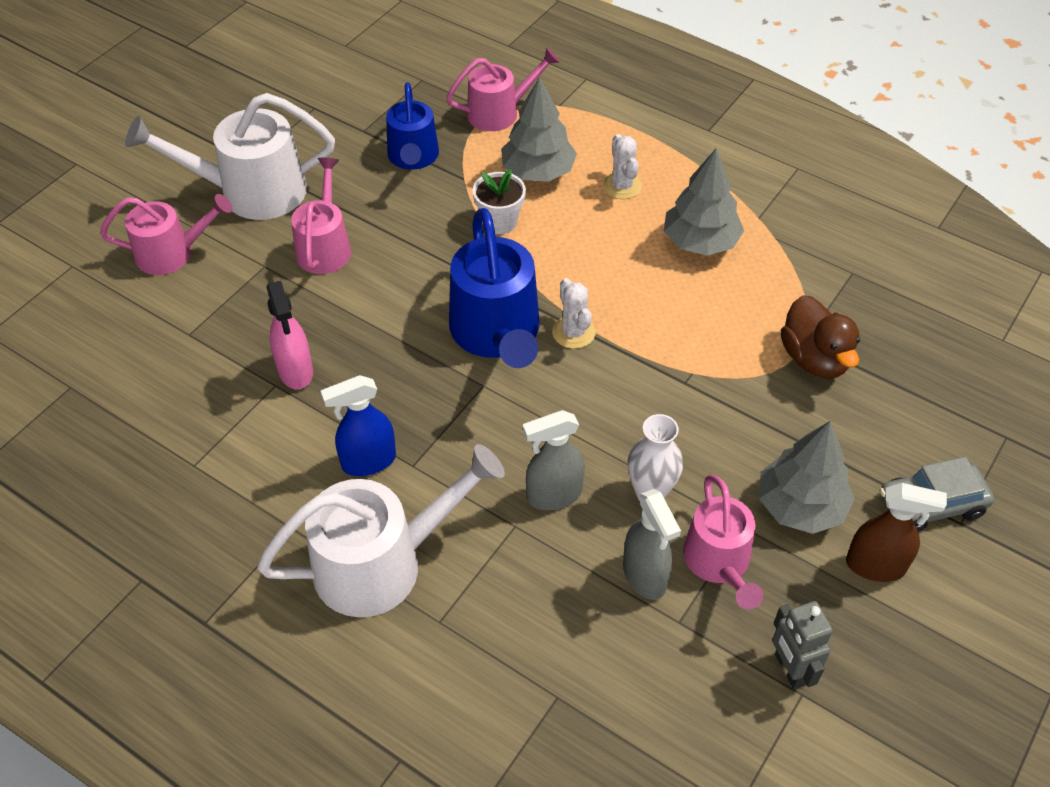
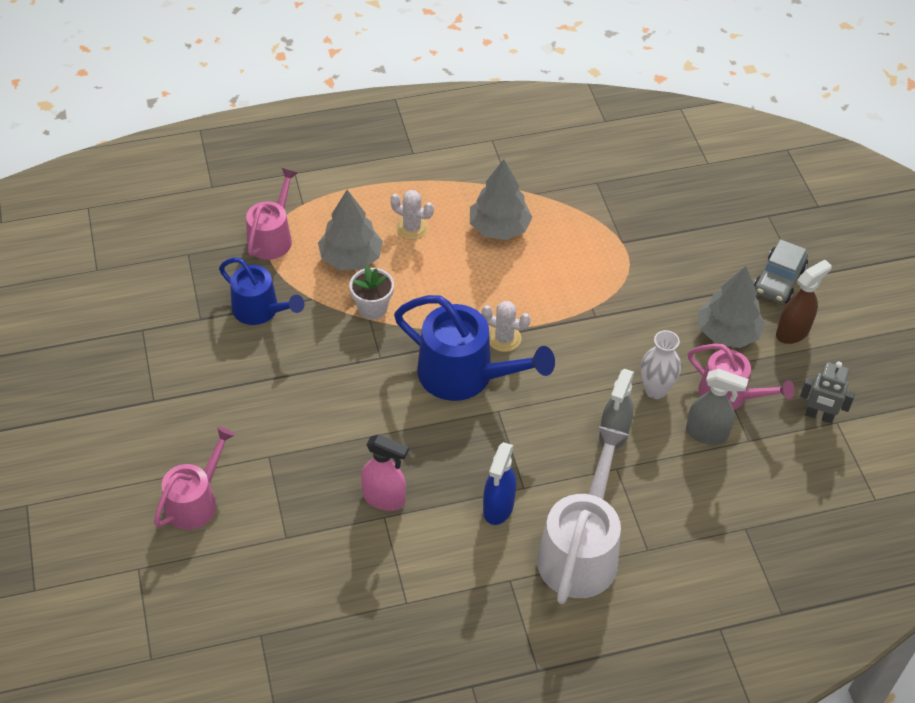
camera: 50 degrees left, 0 degrees up
white watering can [125,93,335,220] -> none
pink watering can [291,158,351,274] -> none
brown duck [781,295,860,379] -> none

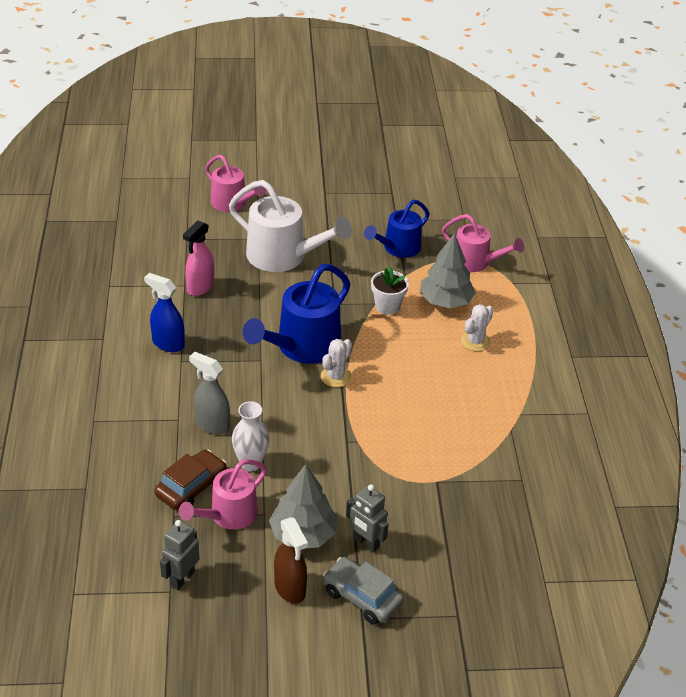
camera: 100 degrees right, 10 degrees down
grey tree [470,159,532,240] -> none
white watering can [537,426,628,604] -> white watering can moved to [229,180,352,272]
grey spray bottle [686,369,749,445] -> brown car [155,450,227,510]
none -> grey robot [346,484,388,553]

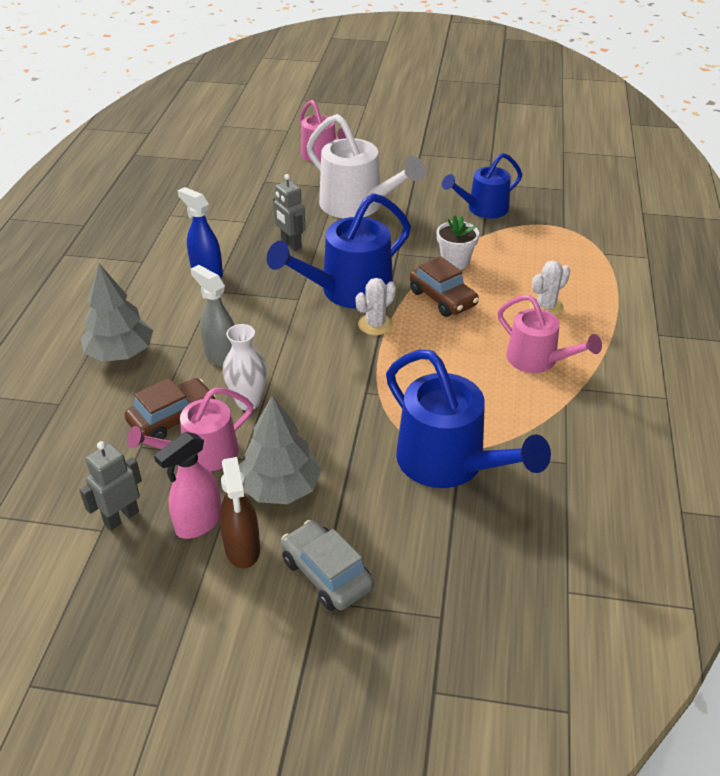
camera: 15 degrees right, 0 degrees up
pink spray bottle [183,220,214,296] -> pink spray bottle moved to [154,432,221,539]
grey robot [346,484,388,553] -> grey robot moved to [273,174,306,251]
grey tree [420,233,475,308] -> grey tree moved to [81,264,153,362]
pink watering can [442,214,524,272] -> pink watering can moved to [498,295,602,373]
none -> blue watering can [386,350,551,488]
none -> brown car [410,256,479,317]

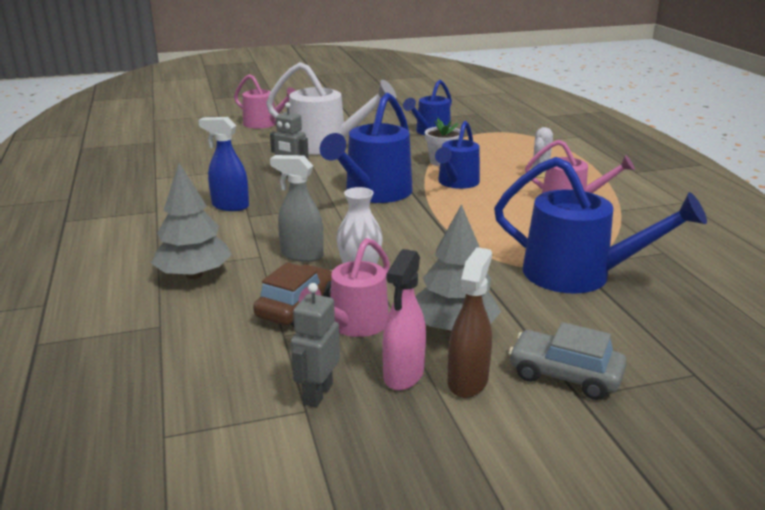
camera: 25 degrees left, 15 degrees down
brown spray bottle [220,457,260,569] -> brown spray bottle turned 120 degrees counterclockwise [448,247,492,398]
white cactus [355,278,396,335] -> none
brown car [410,256,479,317] -> blue watering can [435,121,480,189]

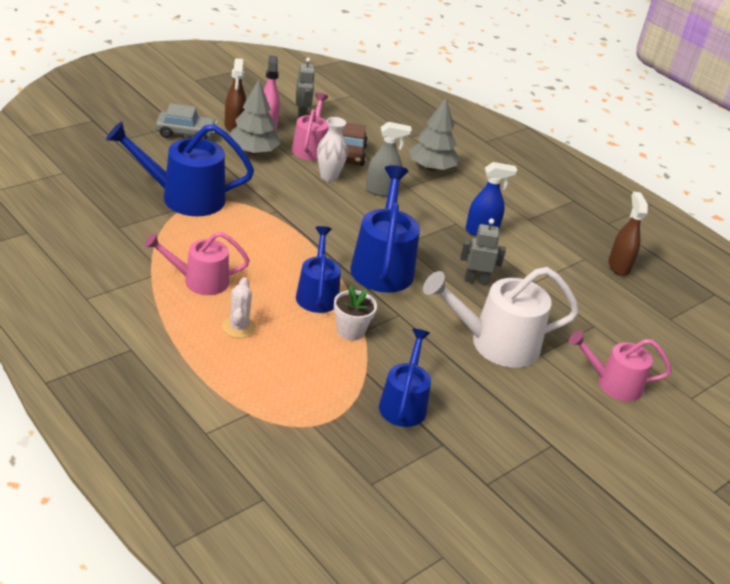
camera: 150 degrees right, 10 degrees up
none -> brown spray bottle [608,192,648,276]

